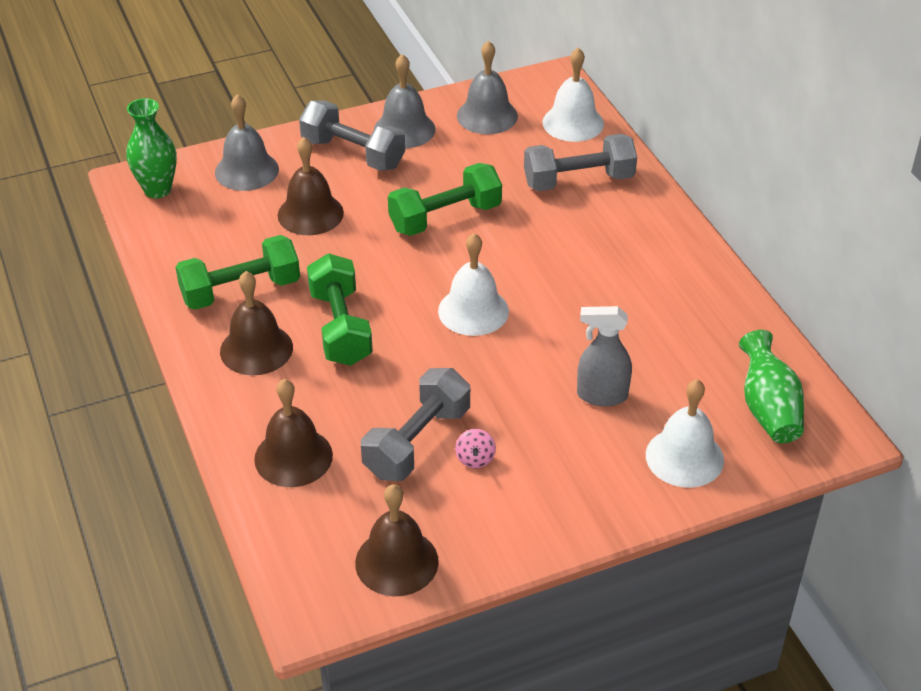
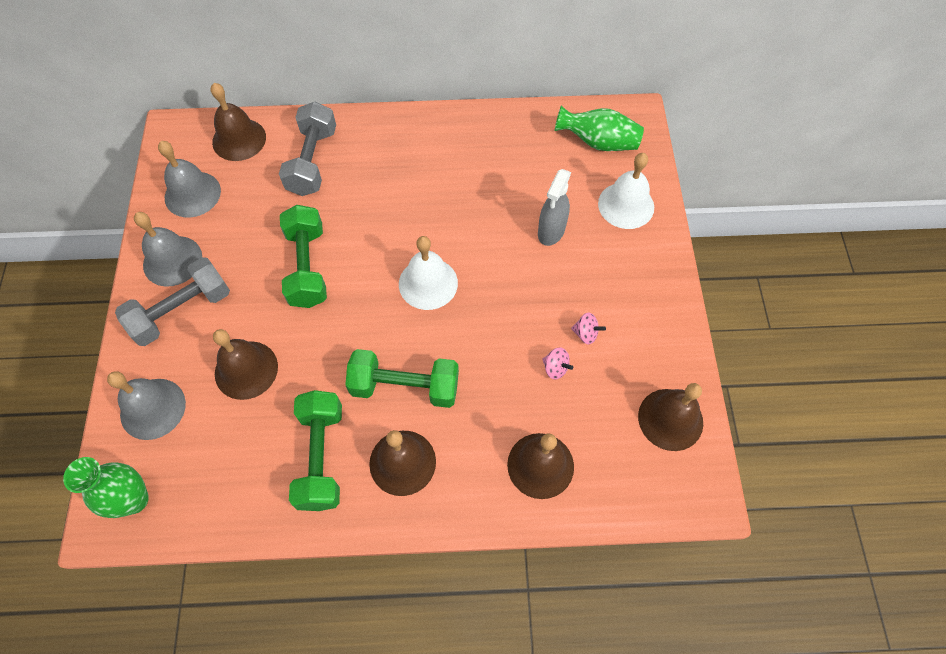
camera: 70 degrees left, 20 degrees up
grey dumbbell [361,368,470,481] -> pink spinning top [542,347,573,379]
white bell [542,48,604,142] -> brown bell [211,83,266,161]

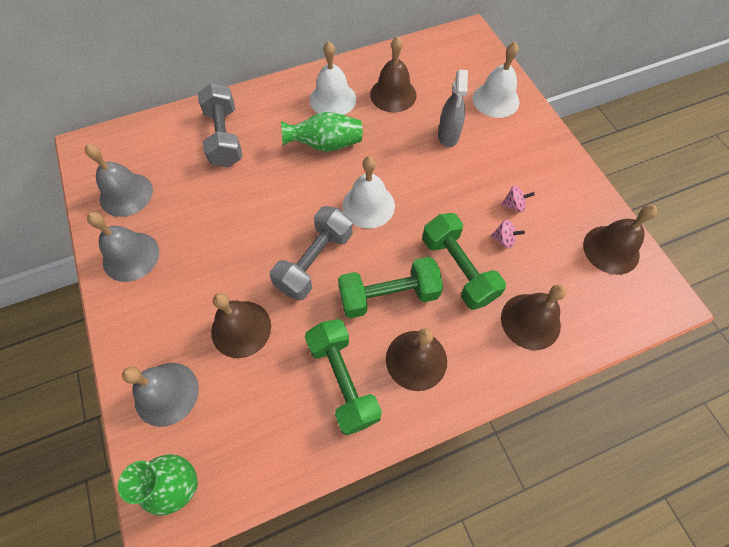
camera: 20 degrees left, 0 degrees up
grey dumbbell [115,257,230,346] -> grey dumbbell moved to [270,206,353,301]
brown bell [211,83,266,161] -> brown bell moved to [370,36,417,112]
green dumbbell [280,205,327,308] -> green dumbbell moved to [422,213,506,310]
green vase [554,106,644,151] -> green vase moved to [281,112,362,152]
none -> white bell [310,41,356,115]

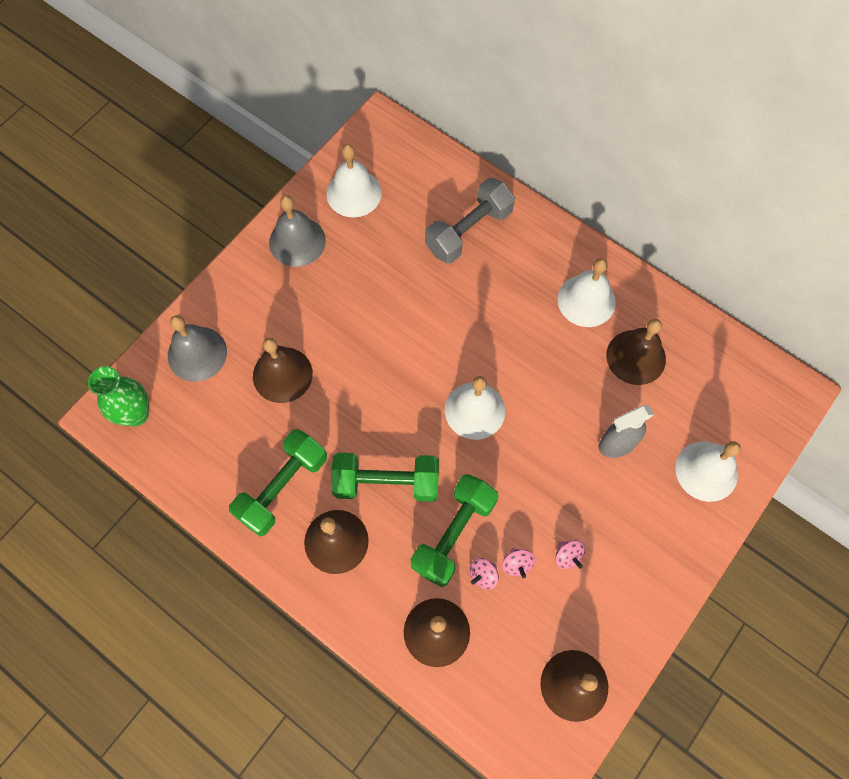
camera: 60 degrees right, 5 degrees up
grey bell [85,144,153,217] -> white bell [326,144,382,217]
grey dumbbell [270,206,353,301] -> none
green vase [281,112,362,152] -> none
green dumbbell [338,257,443,318] -> green dumbbell turned 45 degrees counterclockwise [331,453,439,502]
none -> pink spinning top [470,558,499,589]

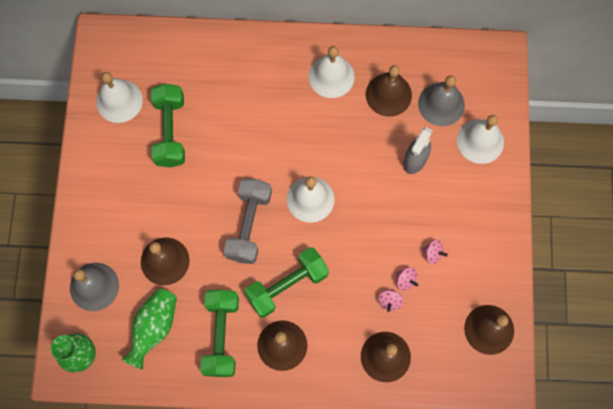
camera: 35 degrees left, 5 degrees up
grey bell [269,195,326,267] -> grey bell moved to [418,75,465,126]
green dumbbell [411,474,499,587] -> green dumbbell moved to [151,84,185,167]
grey dumbbell [425,178,515,263] -> grey dumbbell moved to [224,179,272,264]
none -> green vase [122,288,177,369]

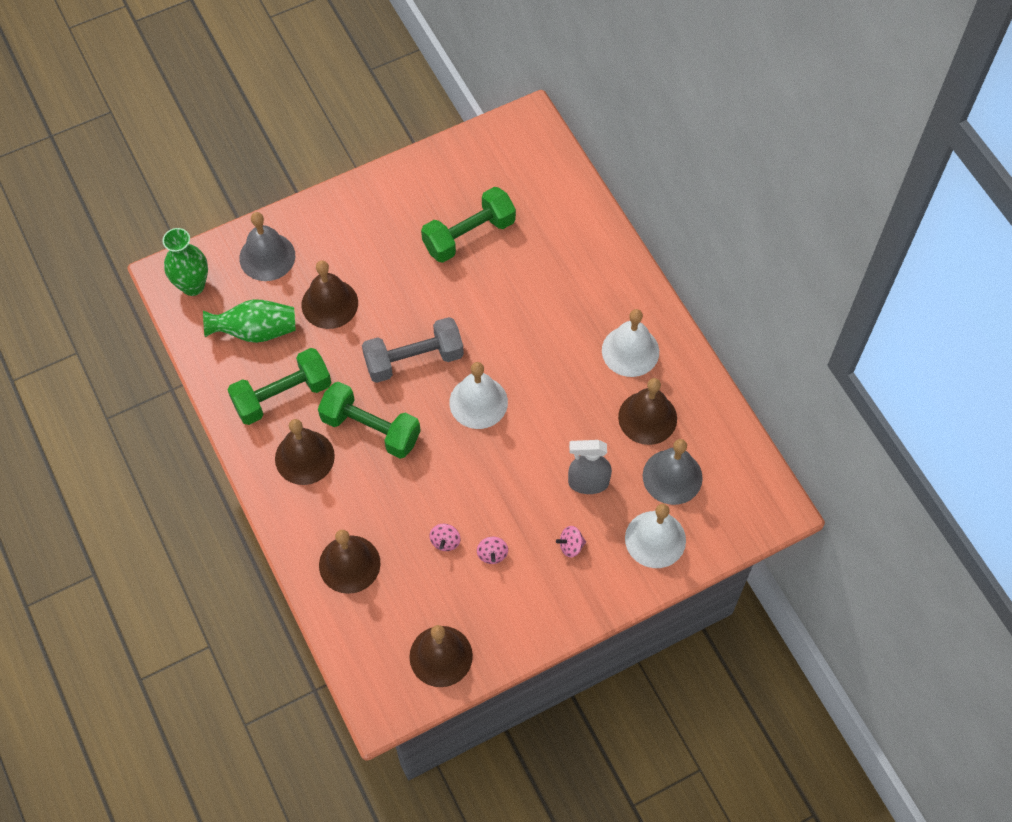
camera: 60 degrees right, 10 degrees down
white bell [96,72,143,123] -> none
pink spinning top [378,289,403,312] -> pink spinning top moved to [556,526,586,557]

